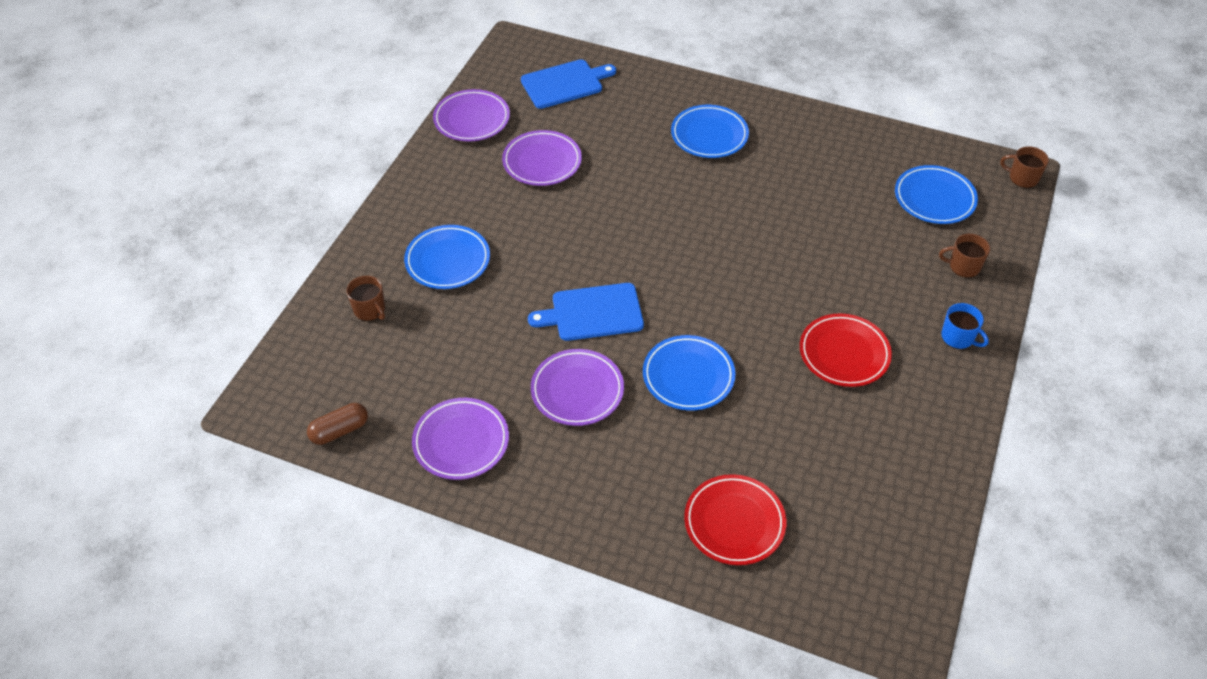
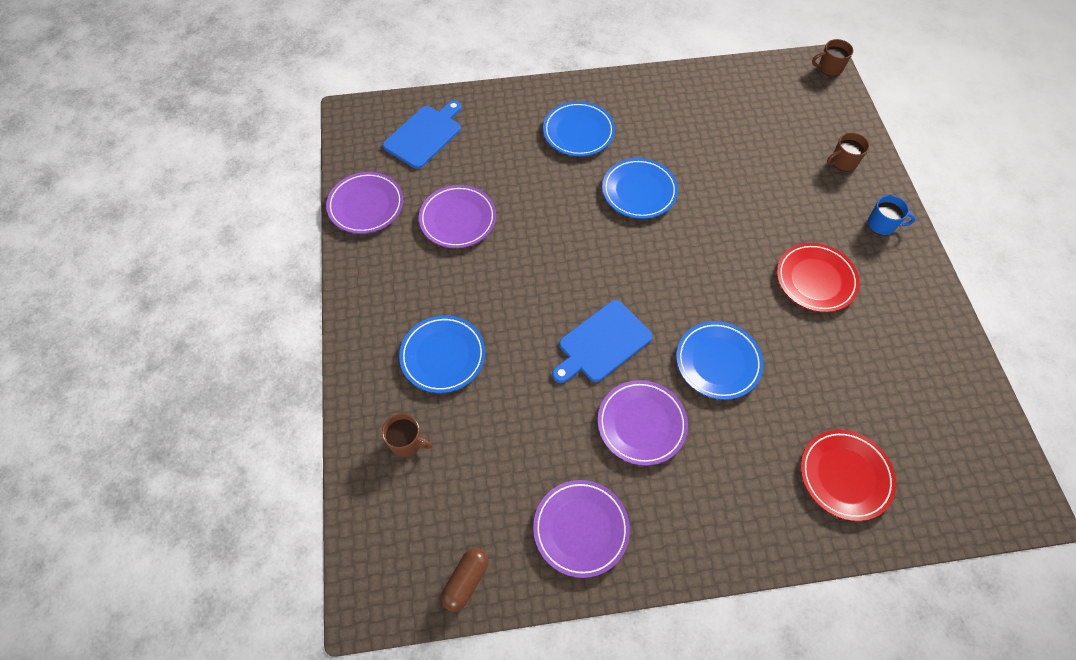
camera: 30 degrees left, 10 degrees up
blue plate [895,165,978,224] -> blue plate moved to [602,158,678,219]

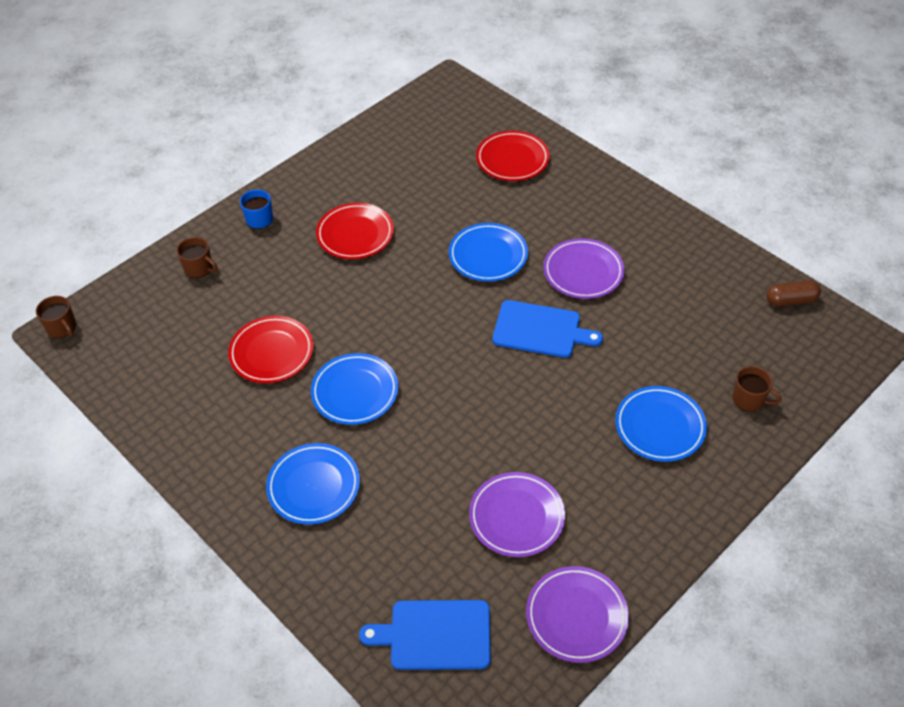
camera: 125 degrees left, 10 degrees down
brown mug [382,414,432,457] -> brown mug turned 135 degrees clockwise [733,366,782,411]
purple plate [533,480,630,578] -> none
none -> red plate [228,316,314,383]

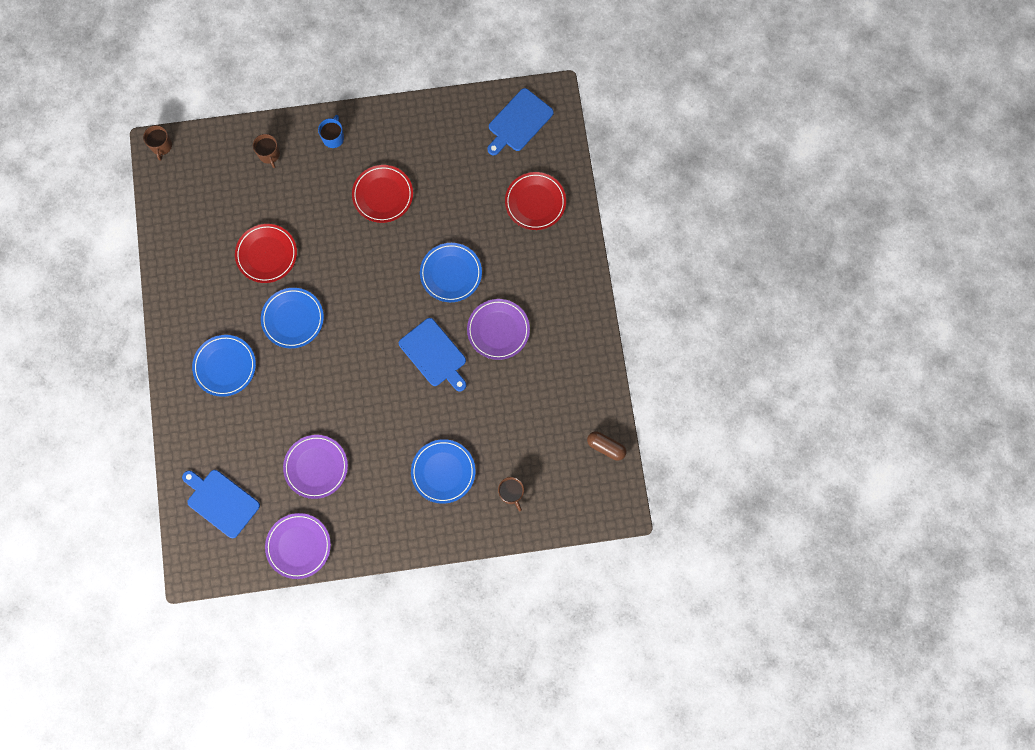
camera: 35 degrees right, 25 degrees up
none -> blue cutting board [487,88,554,155]

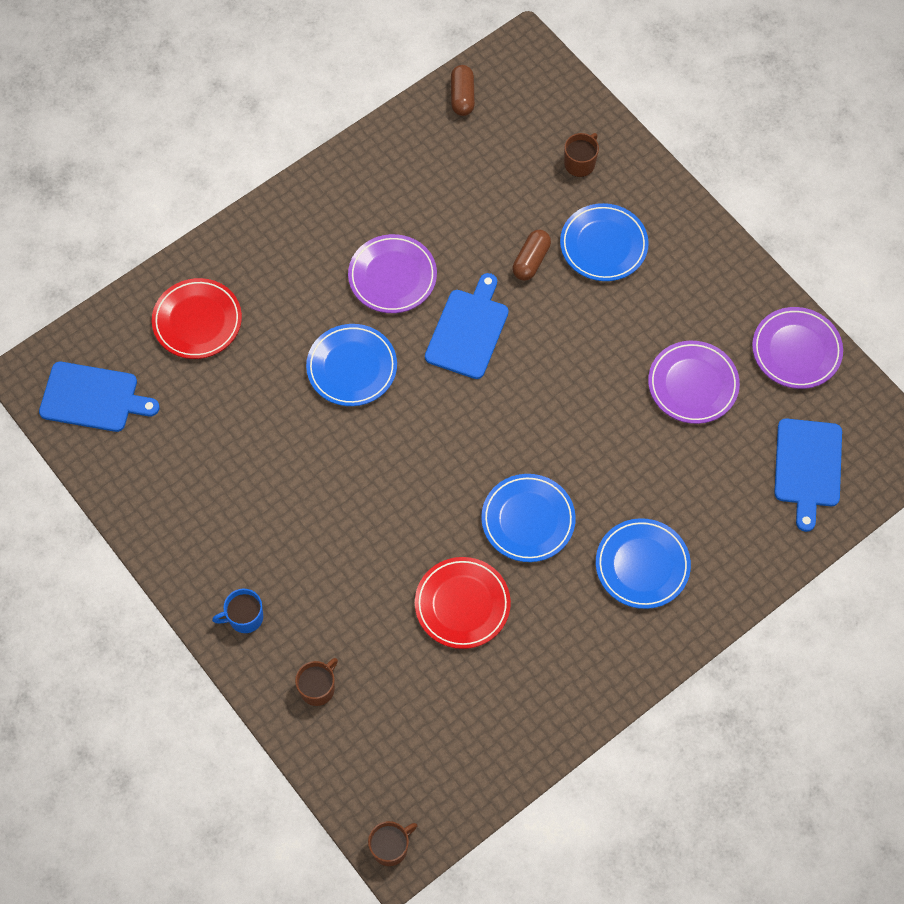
camera: 120 degrees left, 10 degrees down
red plate [352,165,413,223] -> none
none -> brown capsule [512,230,551,281]

